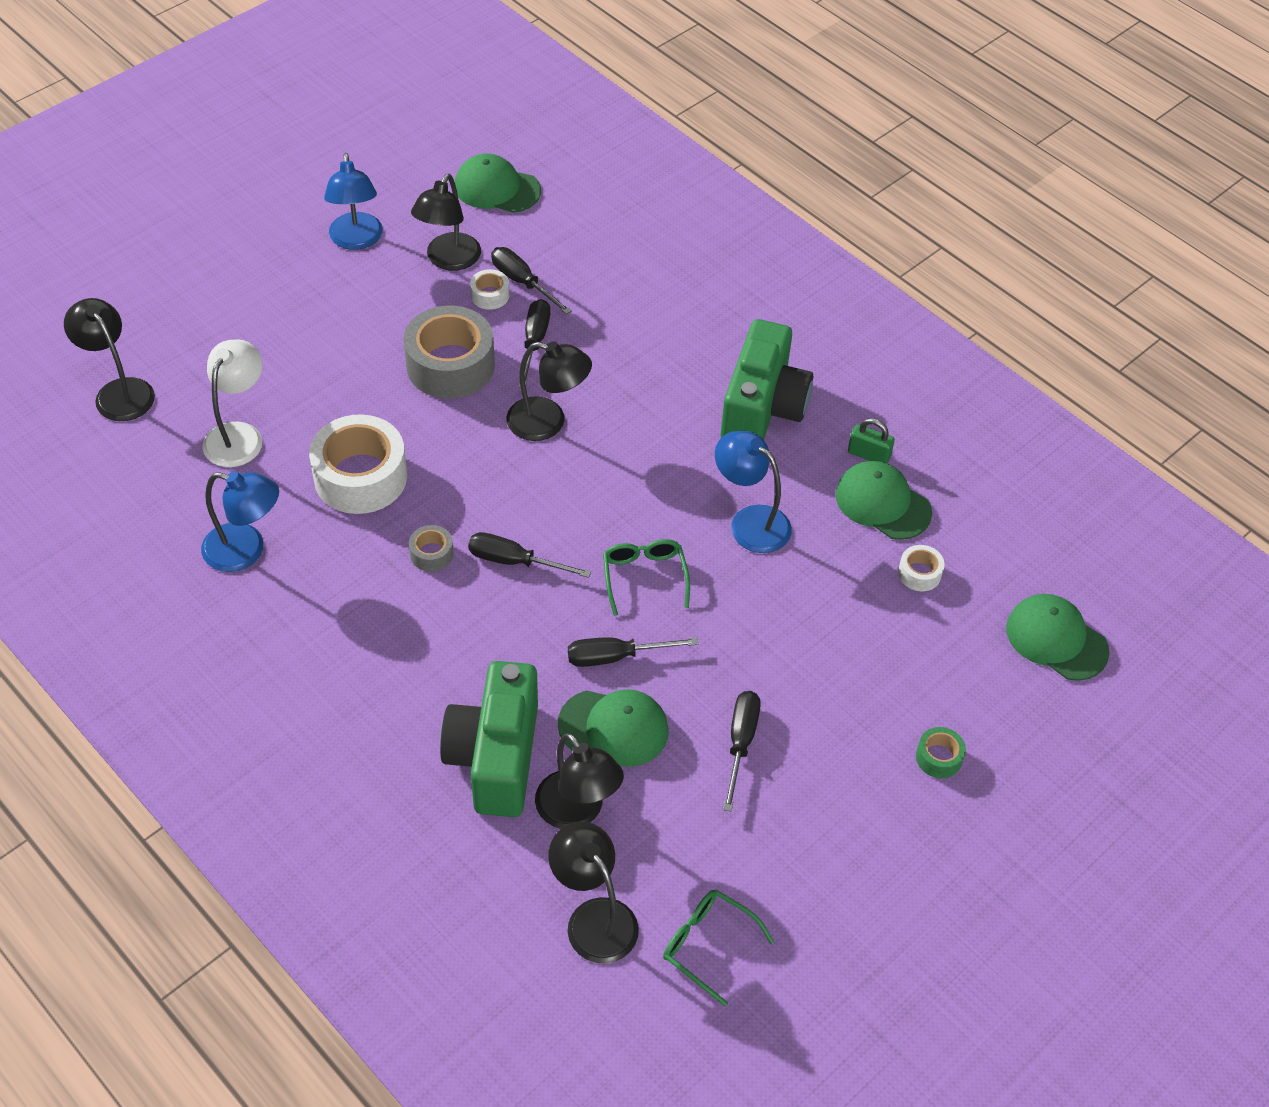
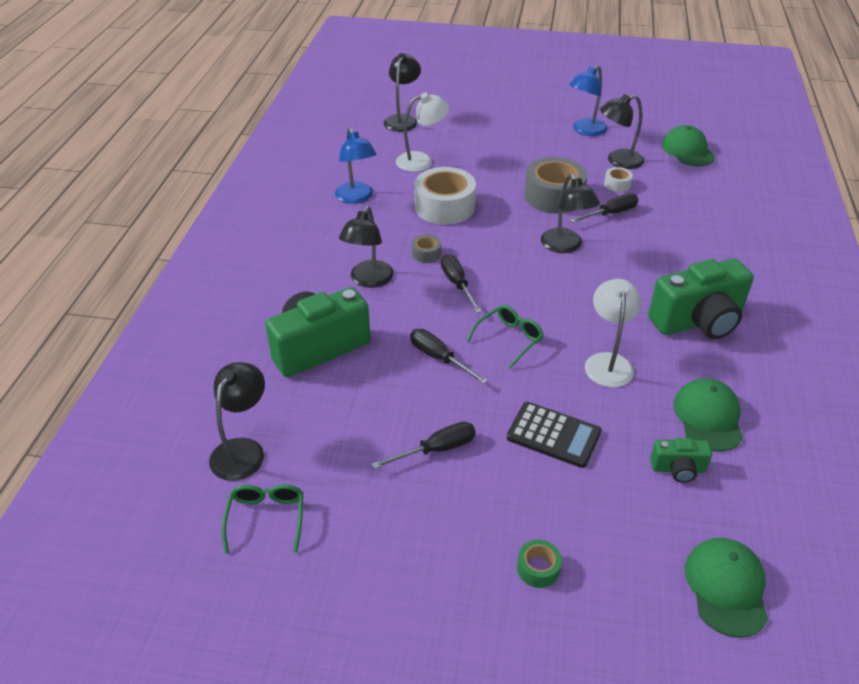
camera: 55 degrees right, 10 degrees down
black screwdriver [491,247,572,314] -> none
black lamp [535,733,624,829] -> black lamp moved to [339,206,394,288]
green cap [558,689,669,767] -> none
blue lamp [715,431,792,553] -> white lamp [585,279,641,387]
green padlock [848,418,895,464] -> none
white tape [898,545,945,591] -> green camera [650,438,712,483]
none -> black calculator [507,402,602,468]

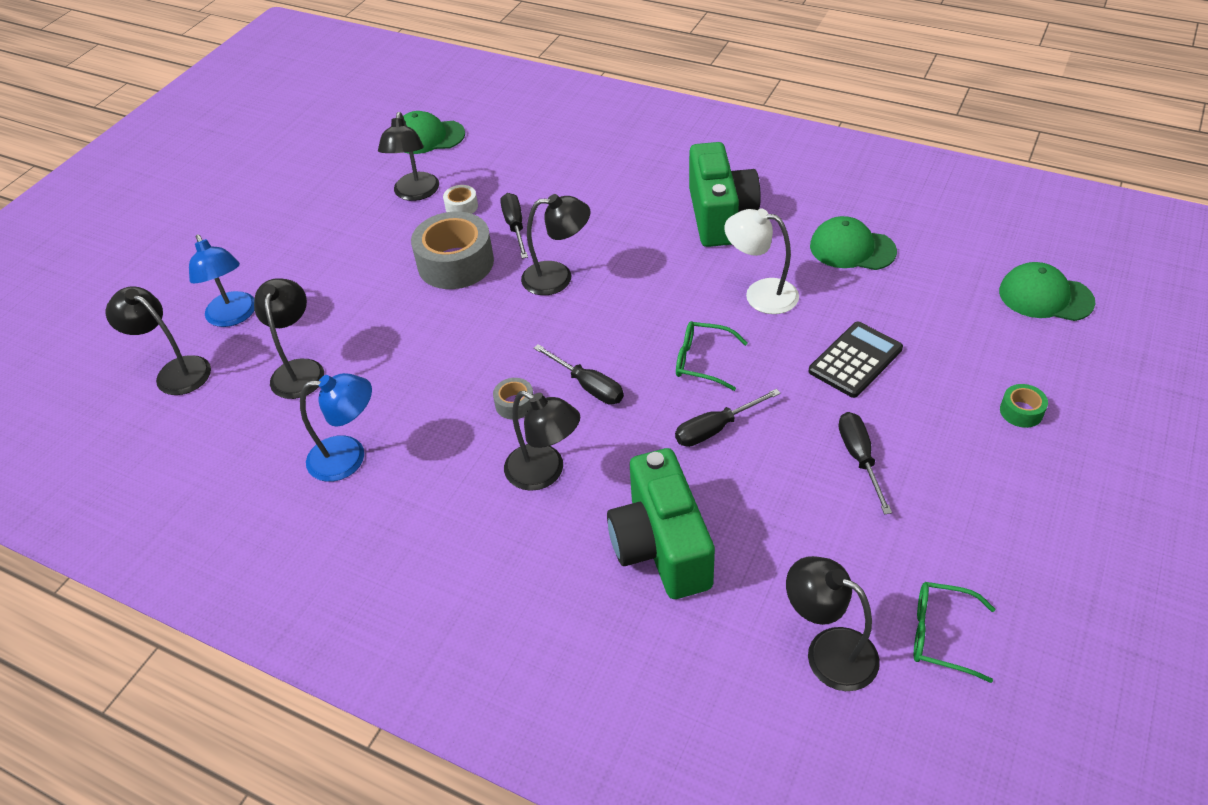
camera: 70 degrees left, 5 degrees up
white lamp [396,92,449,172] -> black lamp [254,278,324,399]
white tape [414,167,476,225] -> none
black screwdriver [441,254,482,313] -> black screwdriver turned 135 degrees counterclockwise [534,344,624,404]
green glasses [467,305,544,369] -> green glasses turned 45 degrees counterclockwise [676,321,748,391]
blue lamp [569,65,608,136] -> blue lamp moved to [189,234,254,327]
green camera [650,438,712,483] -> none

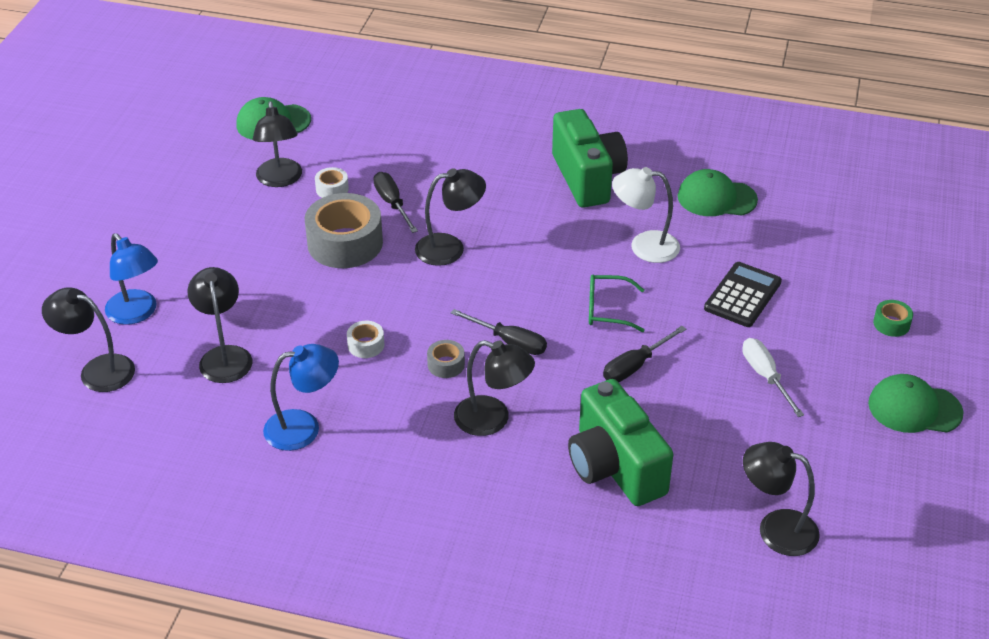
camera: 15 degrees left, 5 degrees down
black screwdriver [838,412,892,515] -> white screwdriver [742,338,804,417]
green glasses [914,582,995,683] -> none
green cap [999,262,1096,321] -> green cap moved to [868,374,964,433]
none -> white tape [347,321,384,358]

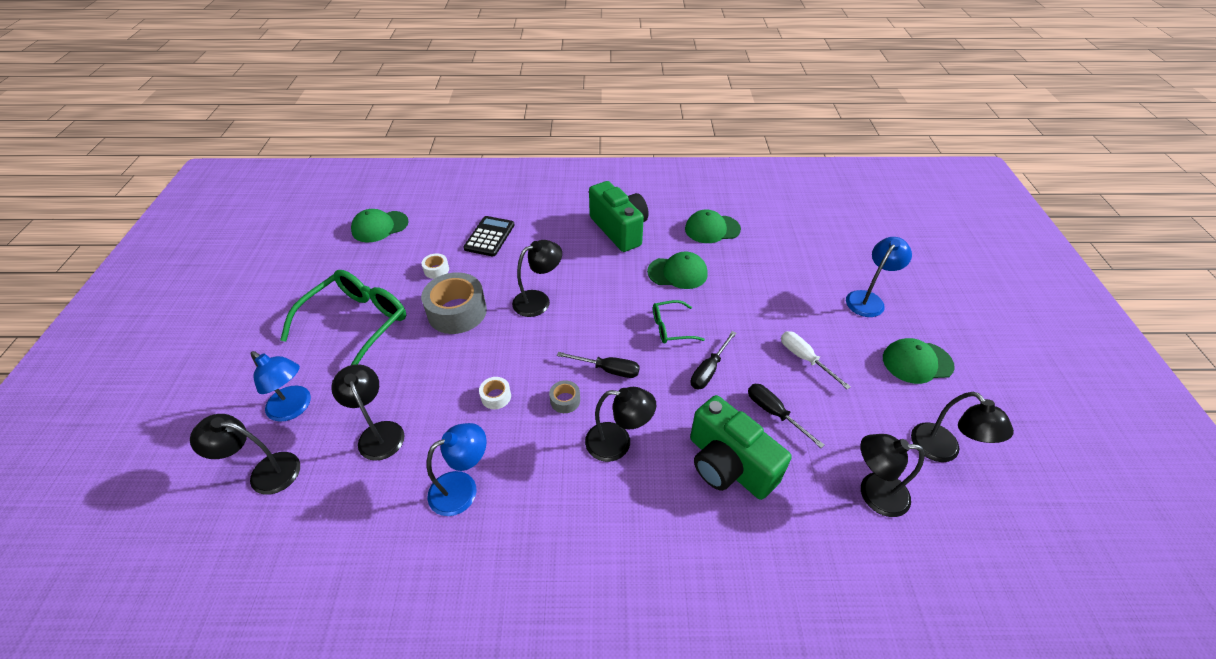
camera: 15 degrees left, 5 degrees up
black lamp [253,101,302,187] -> black lamp moved to [911,392,1014,462]
black screwdriver [373,172,418,233] -> black screwdriver moved to [748,384,824,448]
white lamp [612,167,680,263] -> green cap [647,252,708,289]
black calculator [704,262,782,327] -> black calculator moved to [463,216,515,256]
green tape [873,300,913,337] -> blue lamp [846,237,912,317]
none -> green glasses [280,270,406,365]

